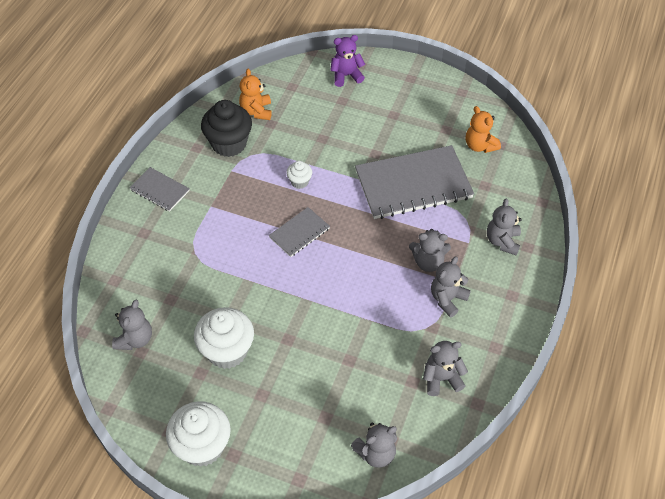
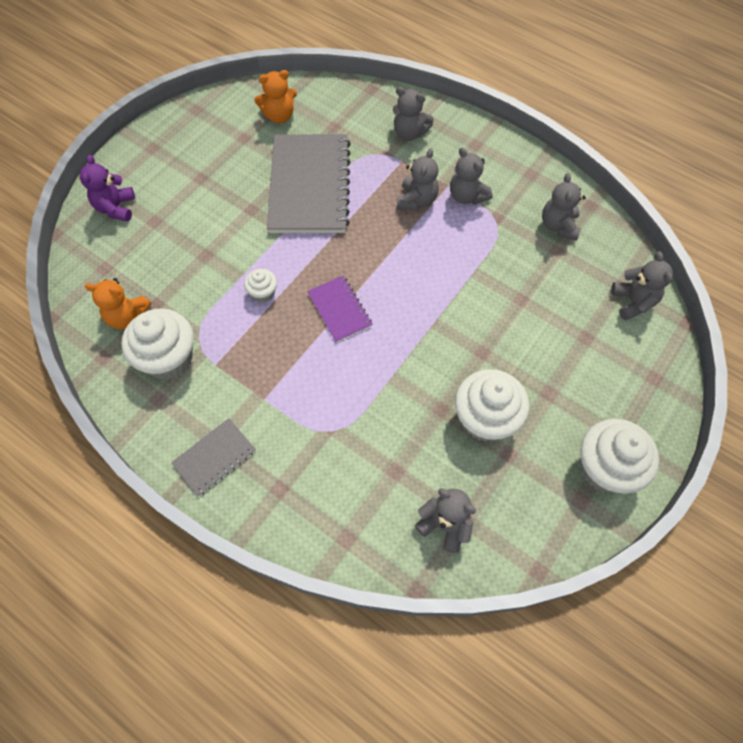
camera: 75 degrees left, 10 degrees up
black cupcake [201,100,252,157] -> white cupcake [122,308,194,380]
grey notebook [269,207,330,257] -> purple notebook [307,276,372,342]

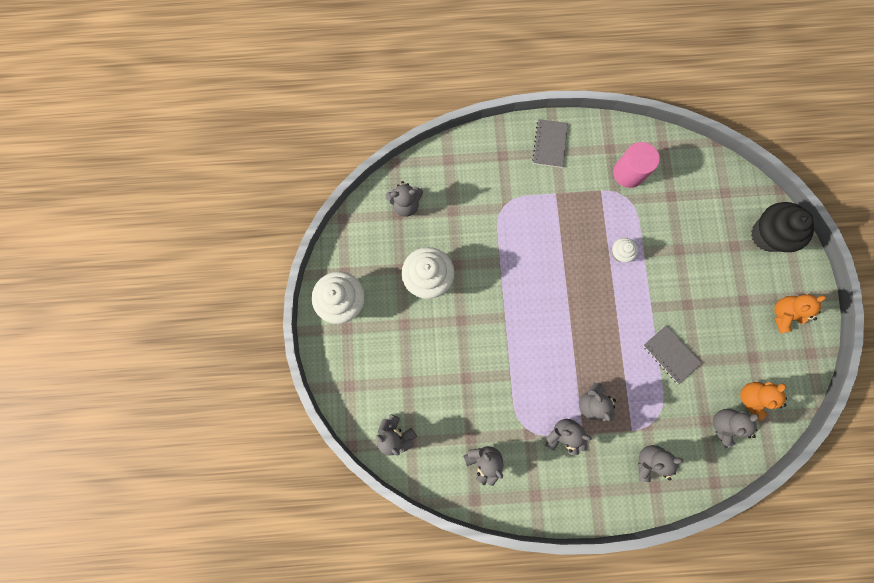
camera: 140 degrees right, 15 degrees up
purple teddy bear [80,155,135,222] -> black cupcake [751,202,814,252]
orange teddy bear [85,278,151,329] -> orange teddy bear moved to [774,294,826,333]
white cupcake [122,308,194,380] -> pink cylinder [613,142,660,188]
grey notebook [267,134,351,233] -> grey notebook [643,325,702,384], size x0.49
purple notebook [307,276,372,342] -> none
none -> grey teddy bear [713,409,759,448]

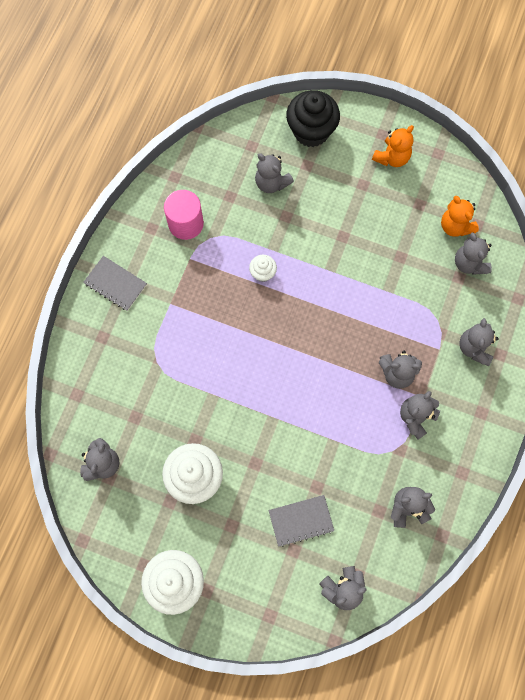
camera: 65 degrees left, 5 degrees down
grey notebook [643,325,702,384] -> grey notebook moved to [268,495,334,547]
orange teddy bear [774,294,826,333] -> orange teddy bear turned 135 degrees counterclockwise [372,125,414,167]
none -> grey teddy bear [255,154,294,193]

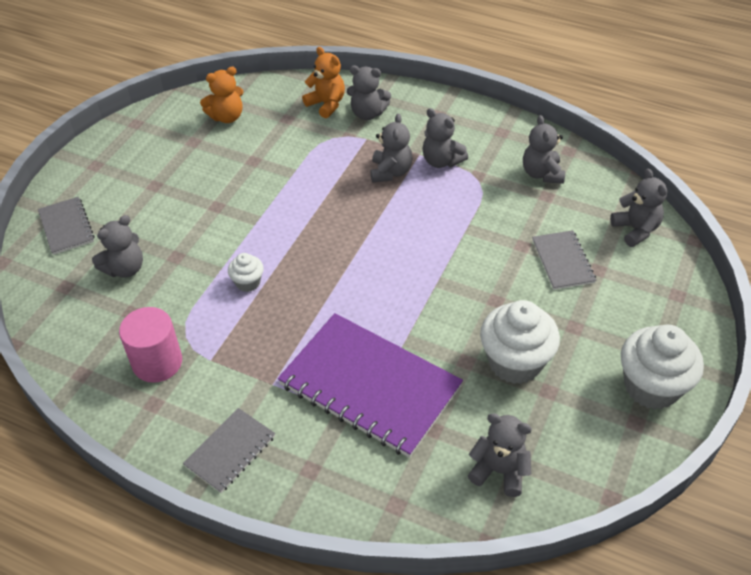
camera: 85 degrees left, 25 degrees down
black cupcake [286,90,340,147] -> grey notebook [38,197,95,255]
orange teddy bear [372,125,414,167] -> orange teddy bear moved to [302,47,345,118]
grey teddy bear [455,232,492,275] -> none
none -> purple notebook [278,313,463,458]

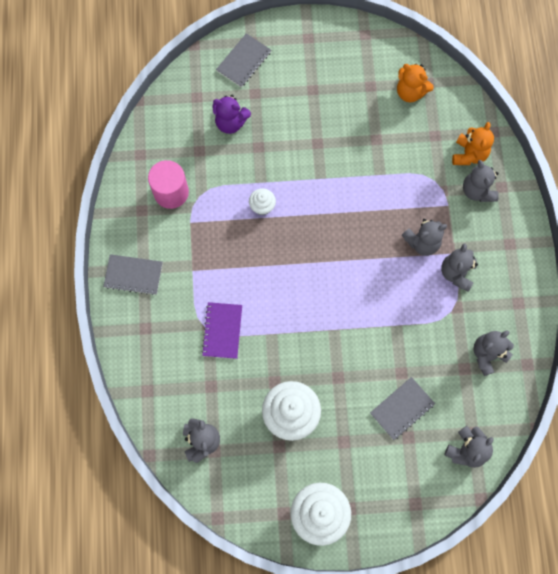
camera: 60 degrees right, 25 degrees up
grey teddy bear [92,215,143,277] -> purple teddy bear [212,95,251,134]
purple notebook [278,313,463,458] -> purple notebook [201,302,242,359], size x0.49

